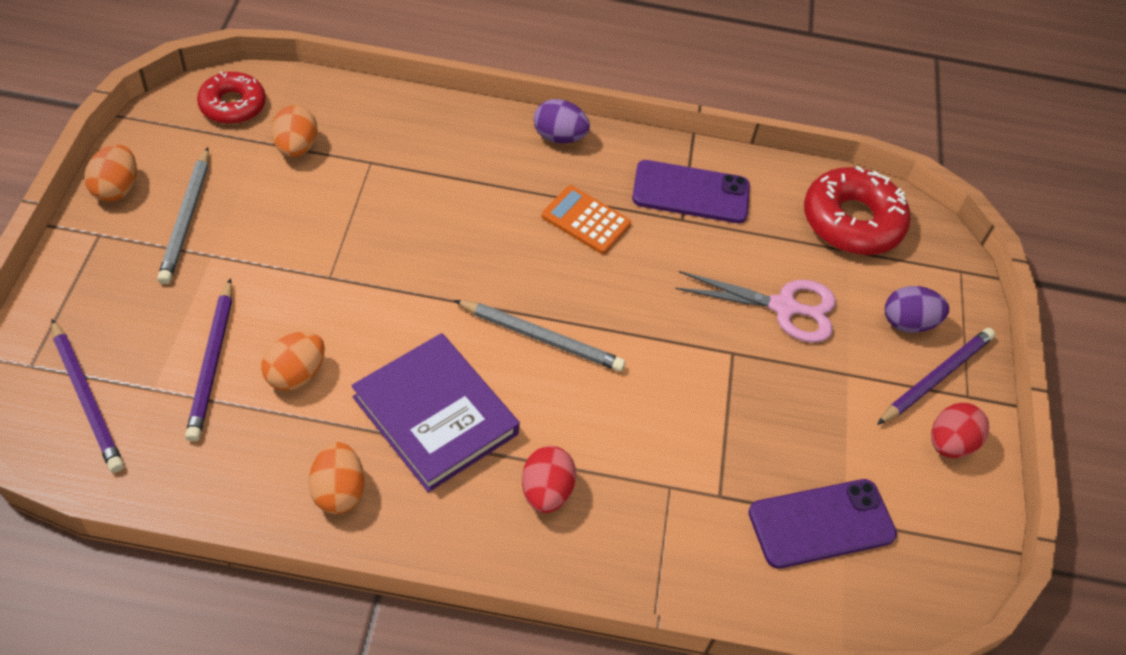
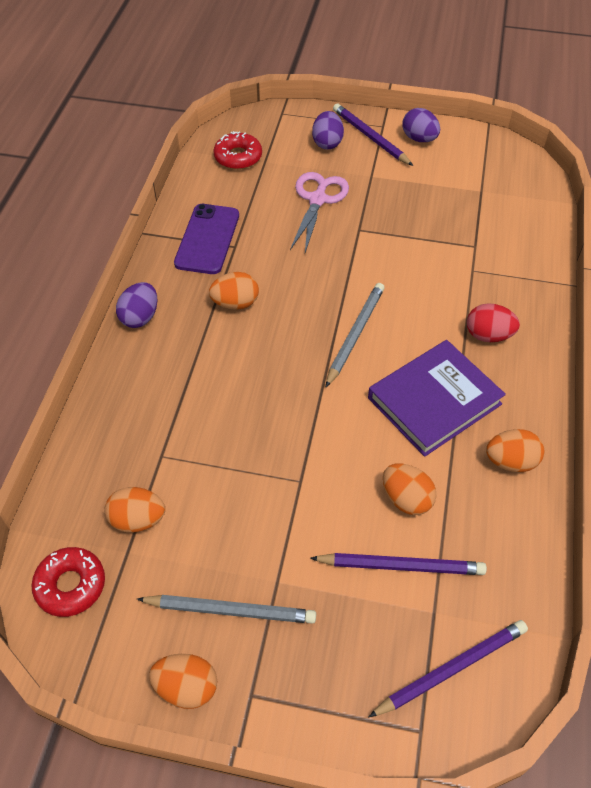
camera: 80 degrees left, 0 degrees up
orange calculator [542,185,631,254] -> orange egg [209,272,259,310]
purple phone [749,479,897,569] -> none
red donut [804,166,911,255] -> red donut [214,131,262,170], size x0.63
red egg [931,403,989,458] -> purple egg [403,108,440,142]

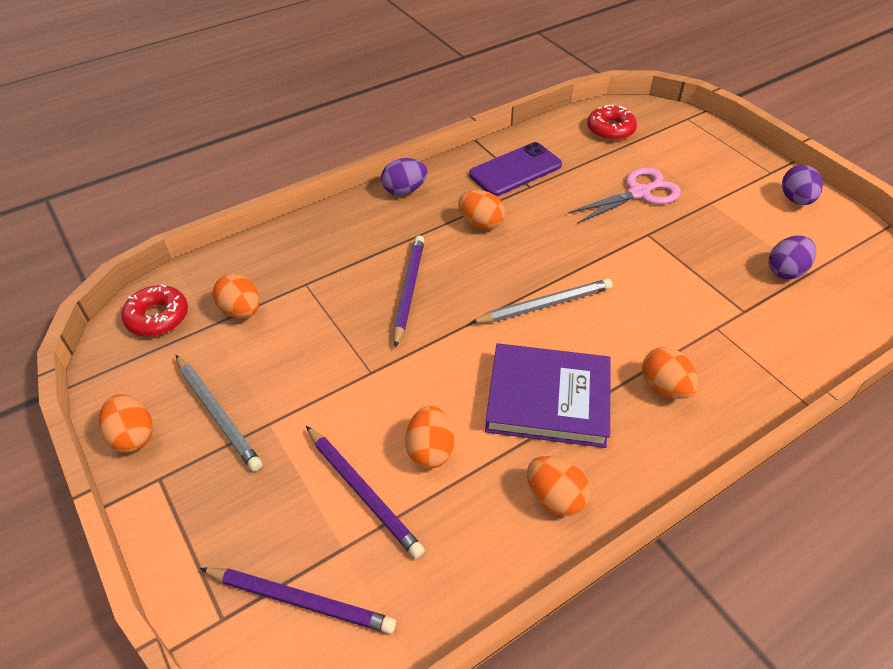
camera: 45 degrees right, 5 degrees down
purple egg [312,111,344,150] -> purple egg moved to [769,235,816,279]
purple pencil [333,103,413,166] -> purple pencil moved to [393,235,425,348]
red egg [467,303,520,342] -> orange egg [642,347,698,399]

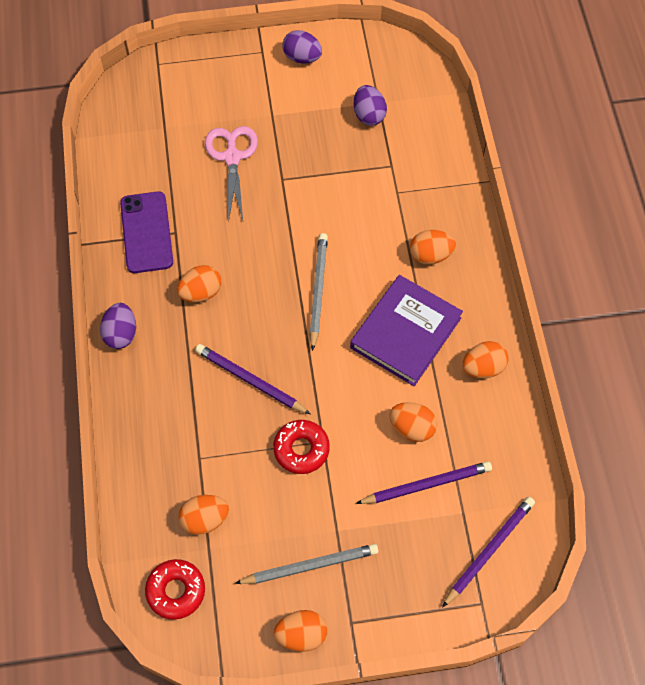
camera: 65 degrees left, 15 degrees up
red donut [587,105,637,141] -> red donut moved to [273,420,330,474]

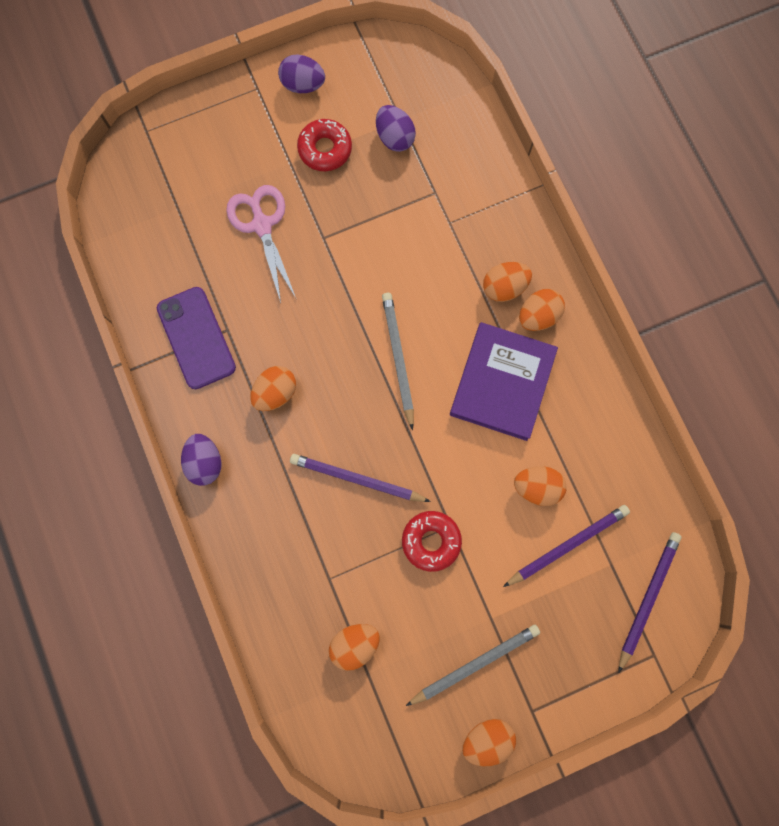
camera: 15 degrees left, 15 degrees up
red donut [145,559,205,620] -> red donut moved to [297,119,352,171]
orange egg [462,341,509,379] -> orange egg moved to [519,289,565,331]

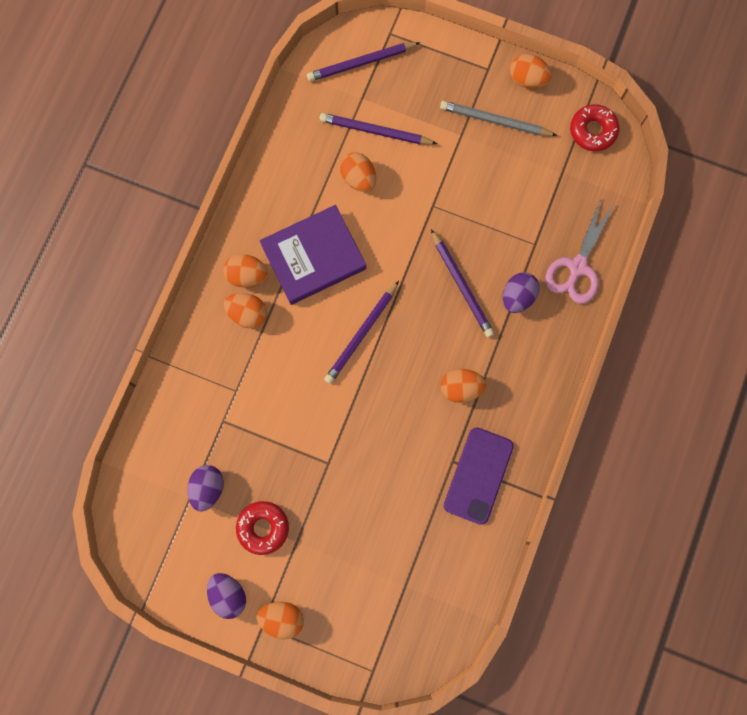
camera: 135 degrees left, 0 degrees up
purple egg [181,434,222,486] -> purple egg moved to [503,272,539,313]
pink scissors [226,185,297,303] -> pink scissors moved to [545,197,614,304]
orange egg [329,624,380,671] -> orange egg moved to [256,602,304,639]
grey pencil [382,293,414,430] -> purple pencil [324,281,399,384]
red donut [402,511,462,572] -> red donut moved to [570,104,620,151]

